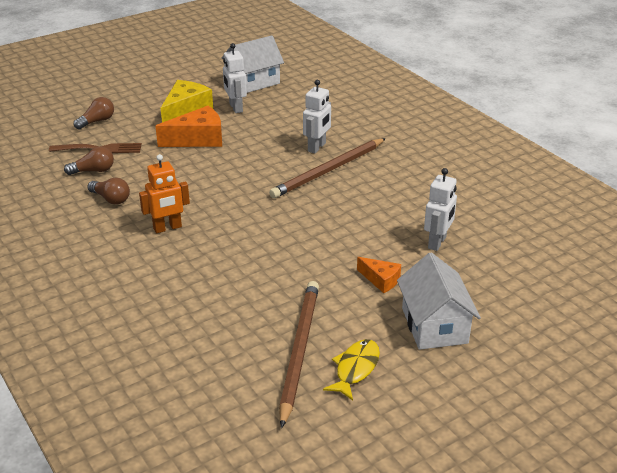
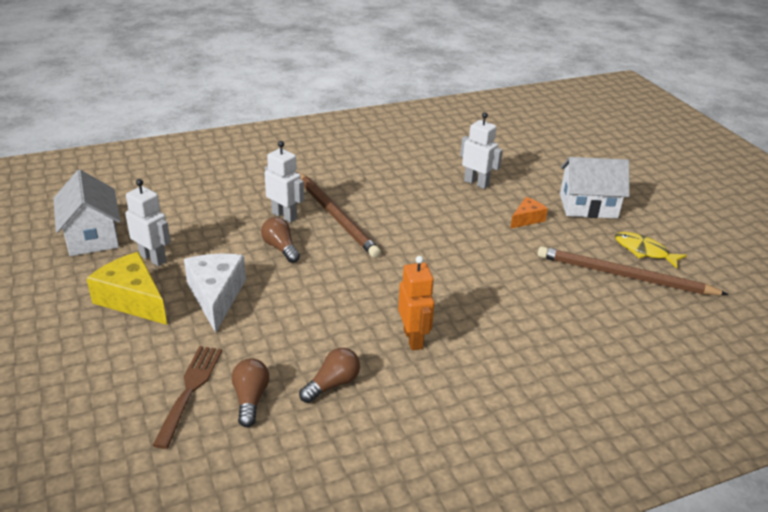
camera: 80 degrees left, 0 degrees up
brown light bulb [74,97,114,129] -> brown light bulb moved to [261,217,300,263]
orange cheese [155,106,222,147] -> white cheese [184,254,246,333]
white robot [223,43,247,113] -> white robot turned 135 degrees counterclockwise [125,179,171,266]

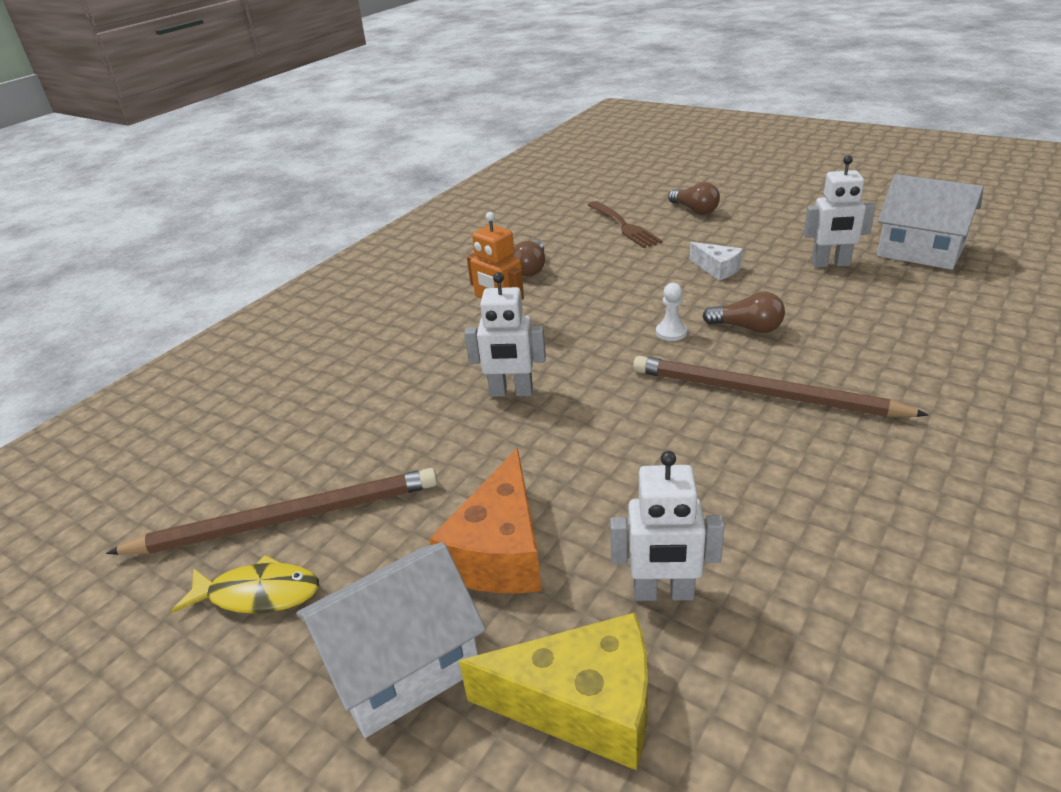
camera: 150 degrees right, 0 degrees up
yellow cheese [86,252,167,325] -> yellow cheese moved to [459,612,648,770]
white cheese [184,254,246,333] -> white cheese [690,242,743,281], size x0.56
brown light bulb [232,358,269,427] -> brown light bulb moved to [668,182,720,215]
white robot [264,141,304,223] -> white robot moved to [464,272,546,397]
orange cheese [510,197,548,229] -> orange cheese [429,448,542,593], size x1.78
none -> white pawn [656,283,687,341]

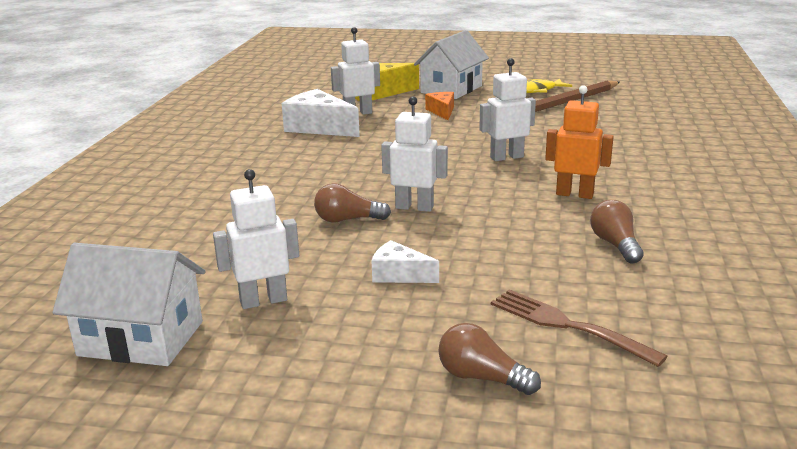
camera: 155 degrees right, 10 degrees down
orange cheese [429,448,542,593] -> orange cheese [425,92,454,120], size x0.56
brown pencil [633,356,929,417] -> none
white pawn [656,283,687,341] -> white robot [381,96,448,212]
none -> white cheese [282,89,360,137]

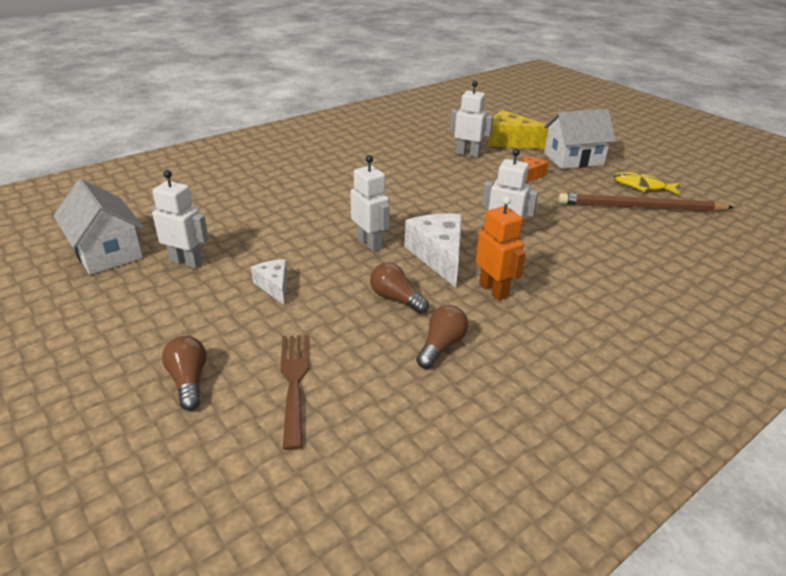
camera: 40 degrees right, 10 degrees up
white cheese [282,89,360,137] -> white cheese moved to [404,213,462,288]
brown light bulb [314,183,391,223] -> brown light bulb moved to [370,263,429,314]

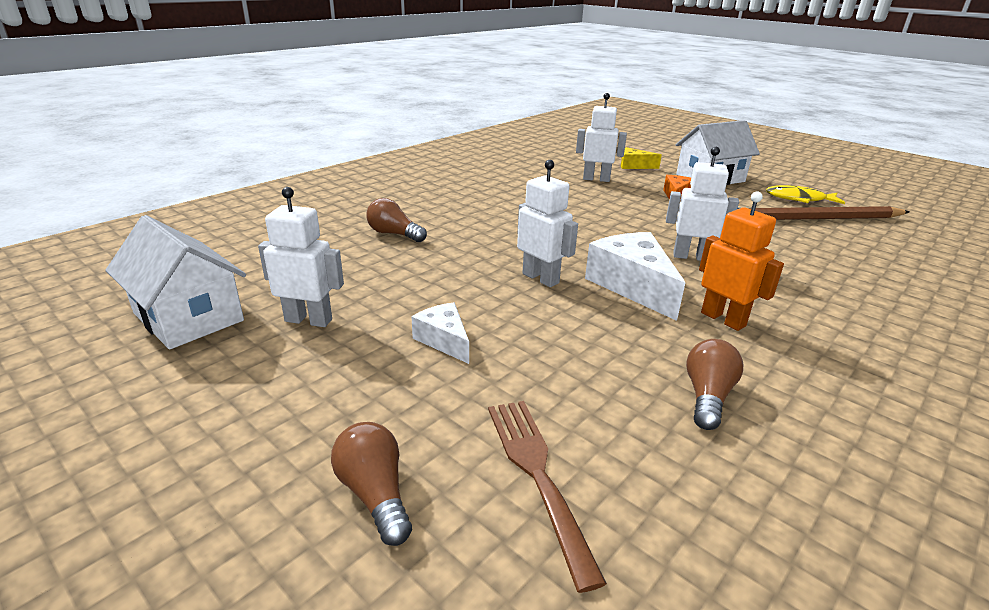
camera: 10 degrees left, 5 degrees down
brown light bulb [370,263,429,314] -> brown light bulb moved to [366,198,427,242]
yellow cheese [488,110,548,149] -> yellow cheese [621,147,662,169], size x0.56

